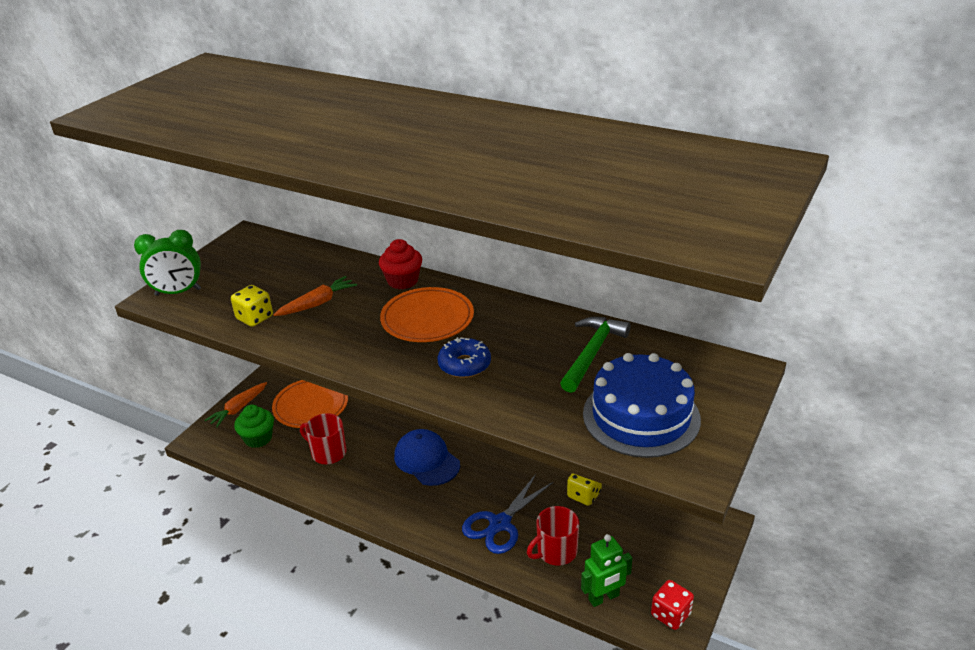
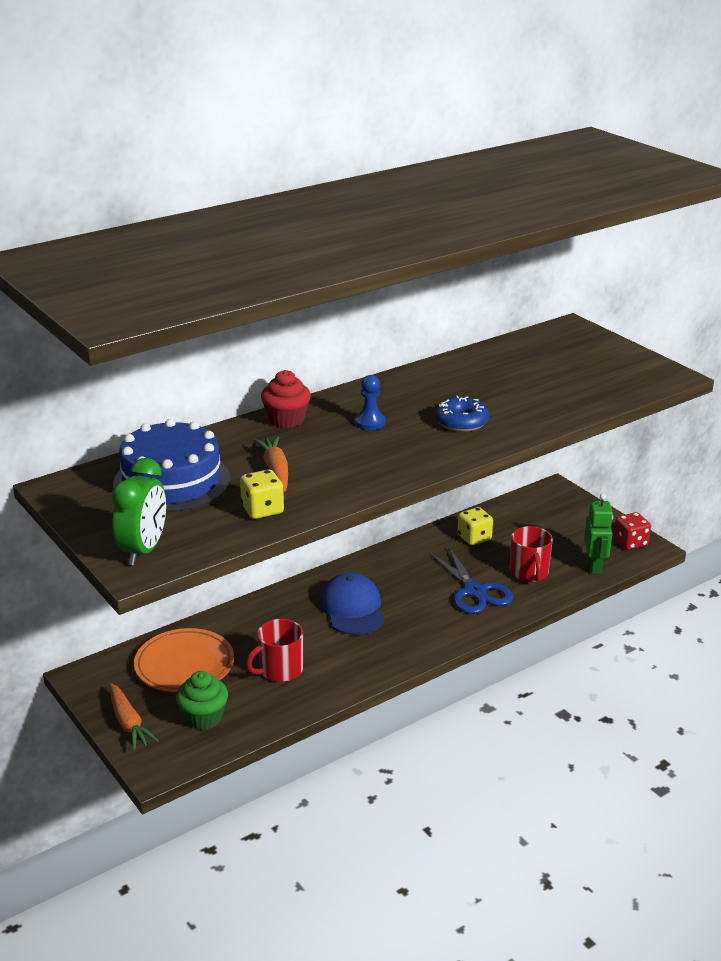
camera: 65 degrees left, 5 degrees down
orange plate [380,287,474,342] -> blue pawn [355,375,386,430]
blue cap [394,429,460,486] -> blue cap turned 90 degrees clockwise [319,573,385,635]
green hammer [560,317,631,393] -> none
blue cake [583,353,701,458] -> blue cake moved to [113,419,230,513]

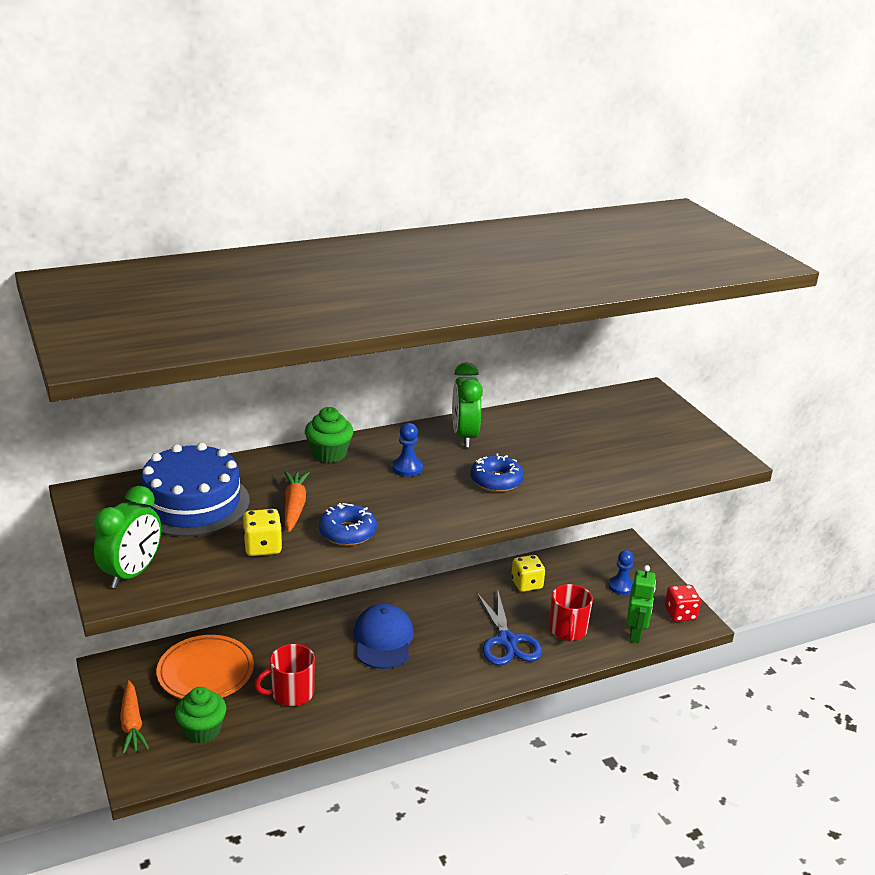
camera: 10 degrees right, 0 degrees up
red cupcake [261,370,311,428] -> green cupcake [305,407,353,463]
none -> blue donut [319,503,377,546]
none -> green clock [452,362,483,448]
none -> blue pawn [608,550,634,595]

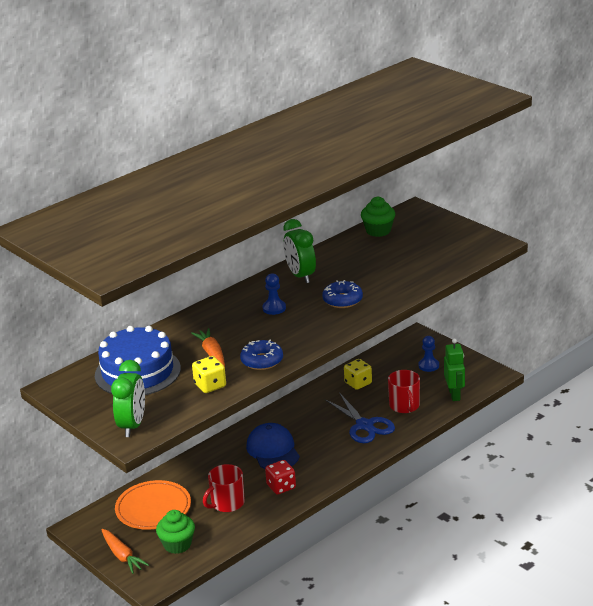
camera: 15 degrees left, 0 degrees up
green cupcake [305,407,353,463] -> green cupcake moved to [361,196,395,237]
red dice [665,585,701,622] -> red dice moved to [265,460,296,494]

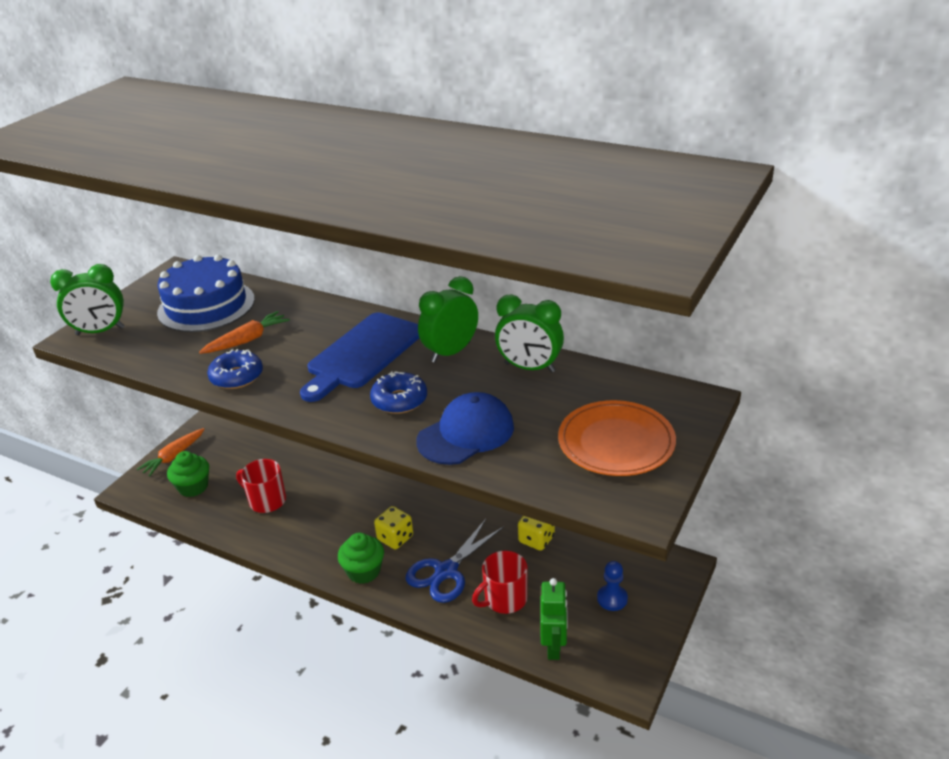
camera: 70 degrees right, 5 degrees up
orange plate [115,480,191,530] -> orange plate moved to [558,400,676,476]
yellow dice [192,356,226,393] -> yellow dice moved to [374,506,413,549]
blue cap [246,423,300,469] -> blue cap moved to [416,392,514,465]
blue pawn [263,273,286,315] -> blue cutting board [300,312,419,402]
red dice [265,460,296,494] -> none
green cupcake [361,196,395,237] -> green cupcake moved to [338,533,384,584]
green robot [444,339,465,401] -> green robot turned 60 degrees counterclockwise [540,578,568,660]
none -> green clock [495,295,564,373]

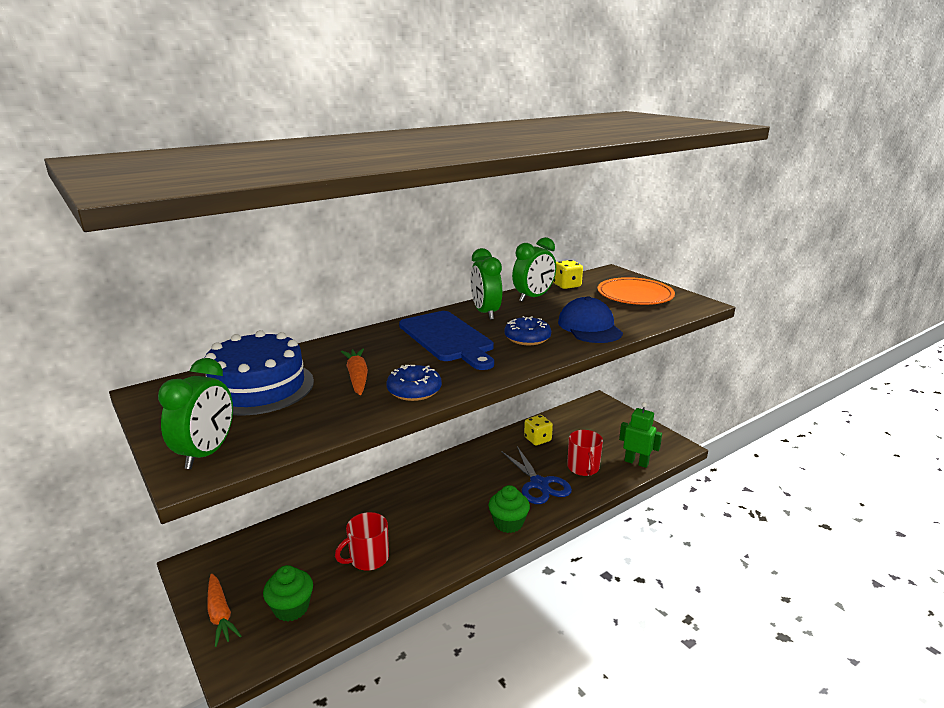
camera: 65 degrees left, 10 degrees down
yellow dice [374,506,413,549] -> yellow dice moved to [553,260,583,289]
blue pawn [597,561,628,611] -> none

